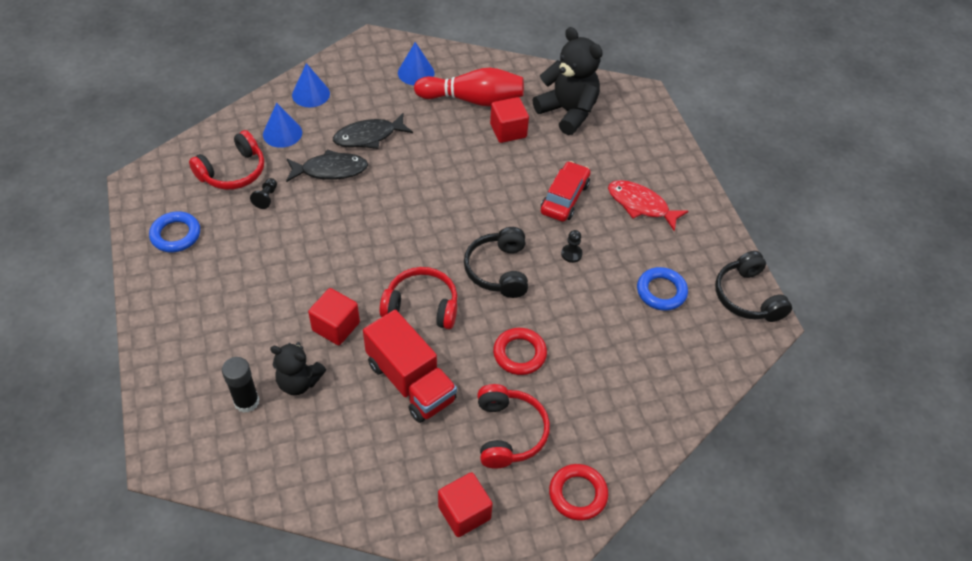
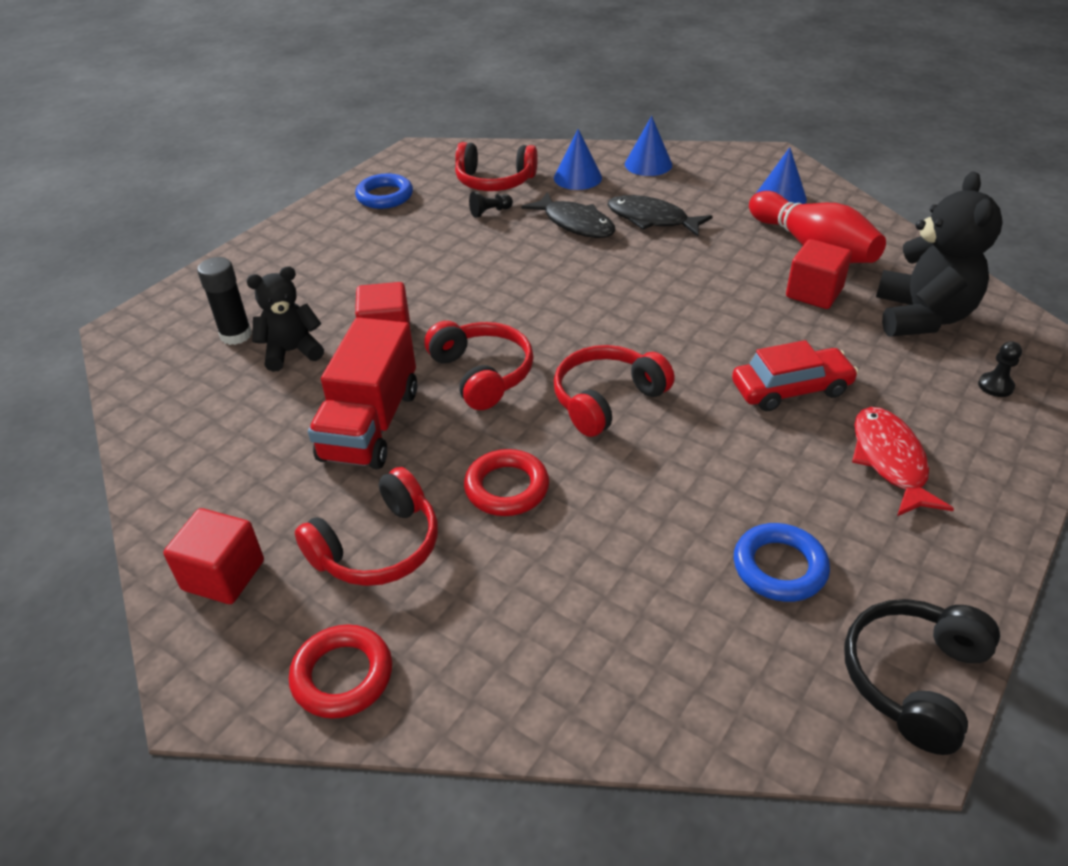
camera: 55 degrees right, 10 degrees down
black teddy bear [270,342,326,395] -> black teddy bear turned 90 degrees clockwise [246,266,324,372]
black headphones [464,227,528,298] -> red headphones [554,345,675,437]
black pawn [561,230,583,263] -> black pawn moved to [978,341,1022,397]

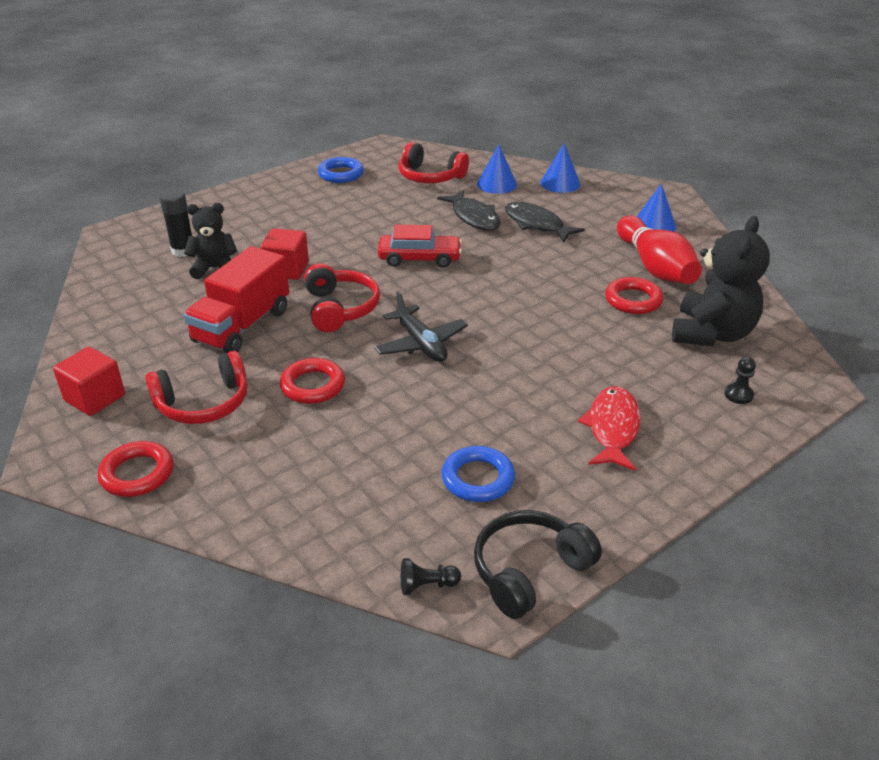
camera: 15 degrees right, 5 degrees down
black pawn [469,191,513,218] -> black pawn moved to [401,558,461,595]
red headphones [554,345,675,437] -> black plane [374,291,468,362]
red car [732,340,859,411] -> red car moved to [378,225,462,268]
red cube [786,239,852,309] -> red ring [605,277,663,314]

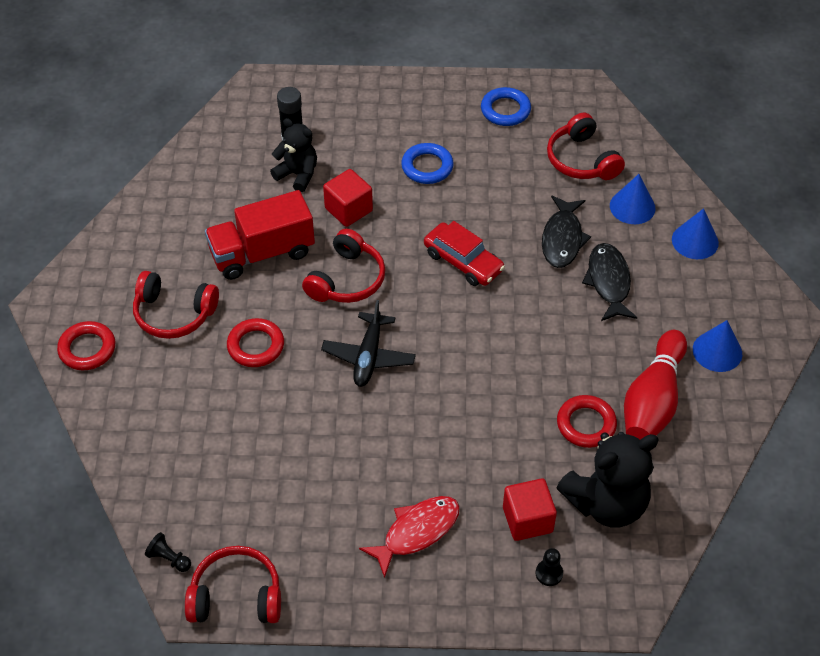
camera: 40 degrees right, 15 degrees up
red cube [53,347,125,416] -> red cube moved to [503,478,557,541]
blue ring [441,446,515,502] -> blue ring moved to [401,143,453,184]
black headphones [474,510,602,619] -> red headphones [185,546,281,623]

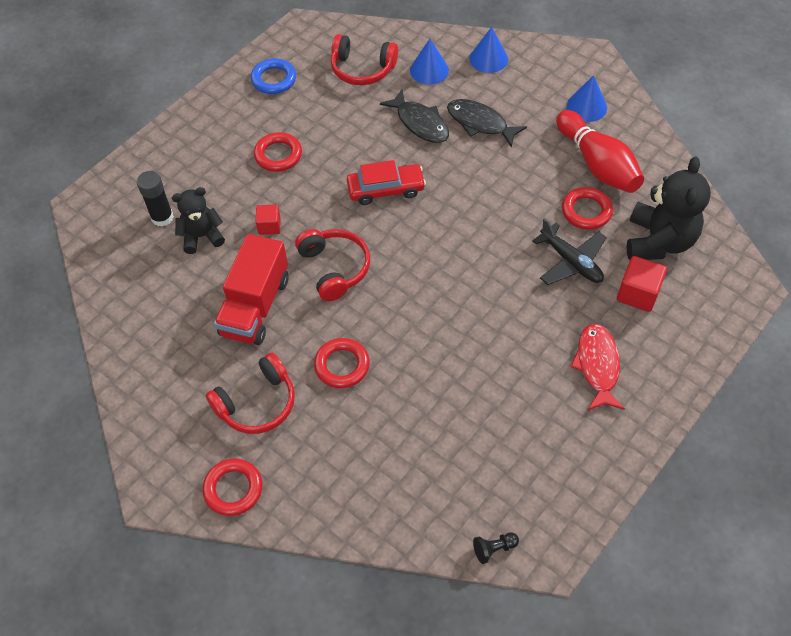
camera: 50 degrees left, 5 degrees up
red headphones [185,546,281,623] -> none
black plane [321,300,416,387] -> black plane moved to [532,218,607,285]
red cube [323,169,373,227] -> red cube [256,205,281,235], size x0.64
blue ring [401,143,453,184] -> red ring [254,132,302,172]
black pawn [536,548,563,586] -> none

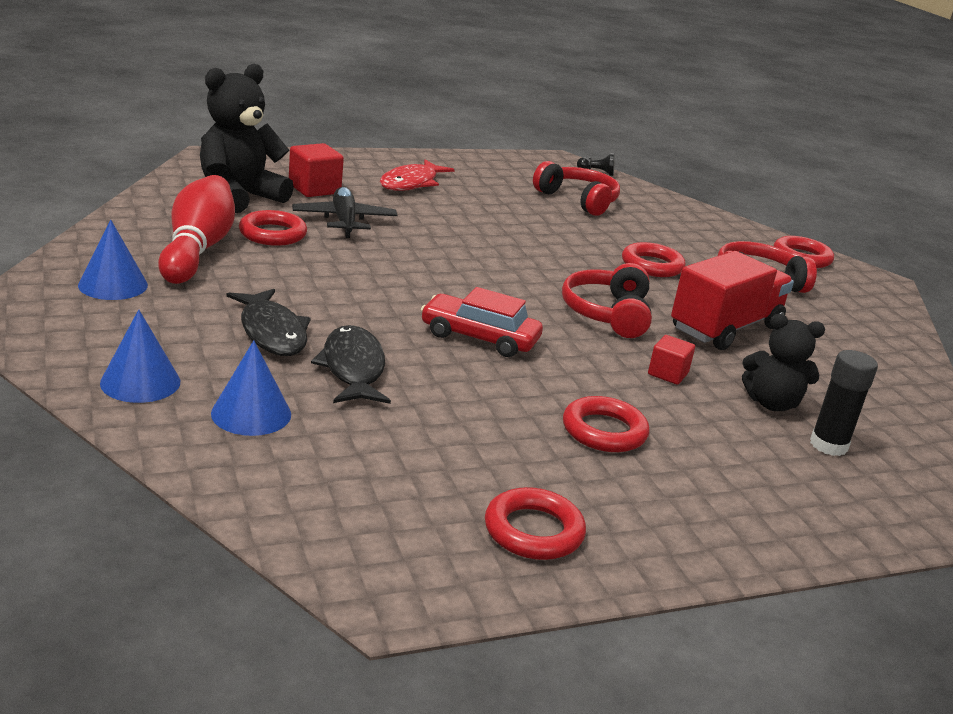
camera: 155 degrees left, 30 degrees down
blue ring [251,58,296,94] -> red ring [485,487,586,560]
red headphones [331,34,398,85] -> red headphones moved to [533,161,620,216]

